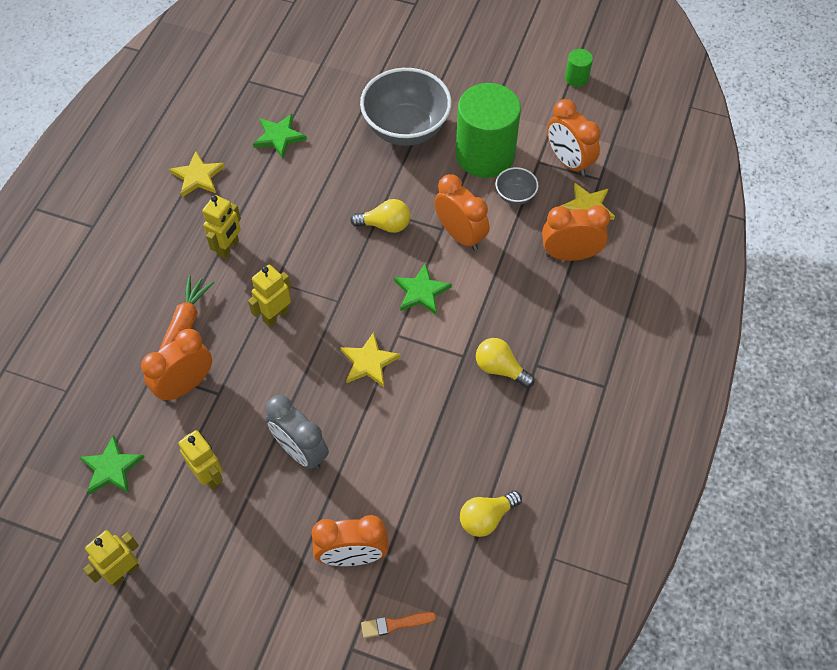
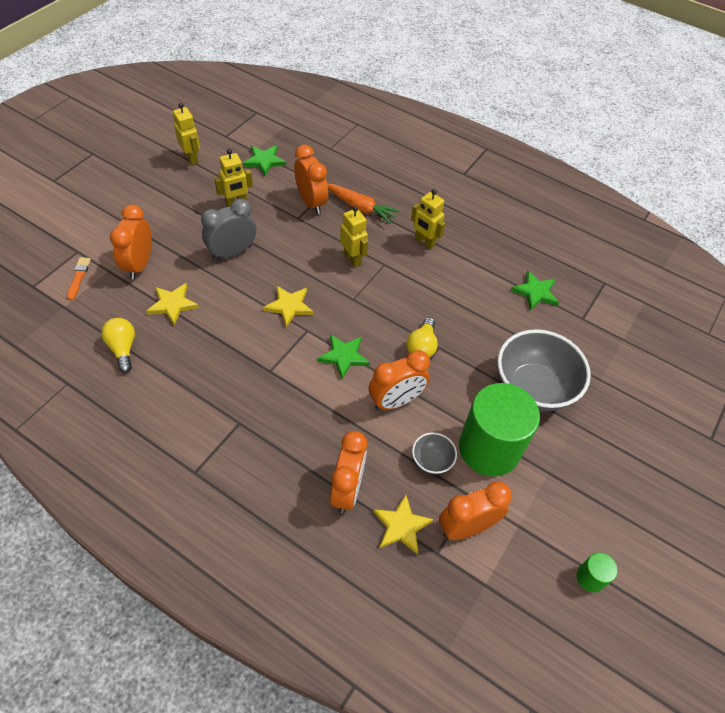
camera: 100 degrees right, 5 degrees down
yellow star [169,151,225,197] -> yellow star moved to [146,283,199,325]
yellow light bulb [476,338,535,388] -> none

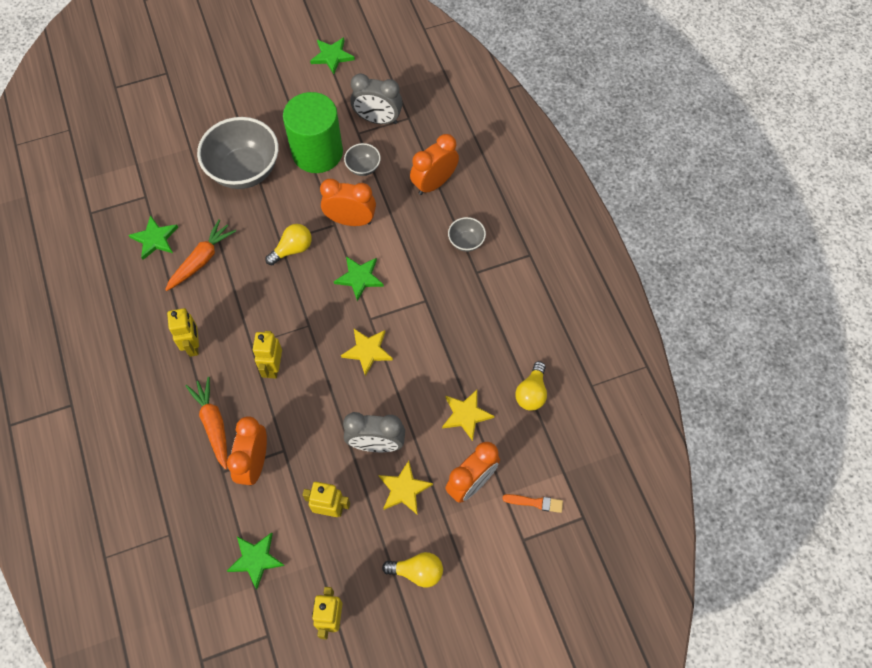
camera: 140 degrees left, 10 degrees up
orange brush [67,257,91,300] -> orange brush turned 120 degrees counterclockwise [502,494,563,513]
yellow star [373,495,434,555] -> yellow star moved to [379,461,433,514]
orange clock [439,481,512,540] -> grey clock [350,73,403,124]
green cylinder [576,553,618,593] -> green star [310,38,355,74]
none -> orange carrot [165,219,236,291]
none -> yellow light bulb [382,552,443,587]
none -> grey bowl [448,217,486,252]

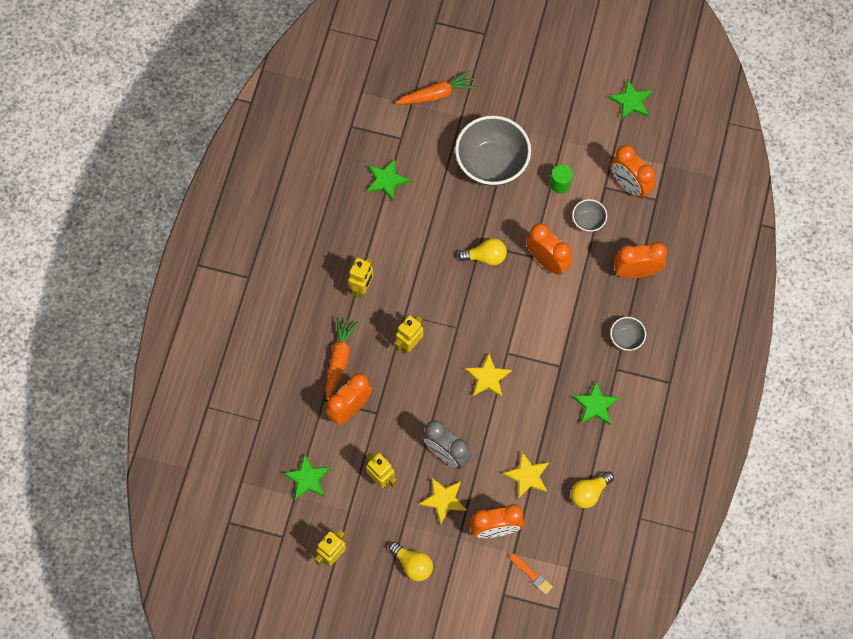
camera: 35 degrees right, 5 degrees up
orange carrot [165,219,236,291] -> orange carrot moved to [396,71,476,104]
green cylinder [283,92,343,173] -> green cylinder [550,165,573,194], size x0.42
green star [334,256,384,301] -> green star moved to [572,381,620,425]
grey clock [350,73,403,124] -> orange clock [611,145,655,199]

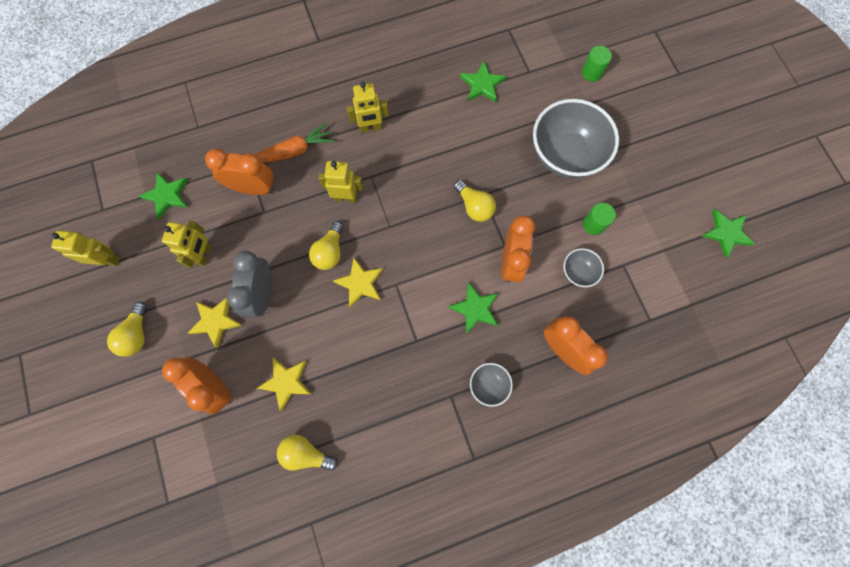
camera: 55 degrees right, 5 degrees up
orange carrot [396,71,476,104] -> green cylinder [582,46,612,82]
orange brush [510,554,553,595] -> none
green star [572,381,620,425] -> green star moved to [448,282,499,334]
orange clock [611,145,655,199] -> none
none -> yellow light bulb [309,221,343,270]

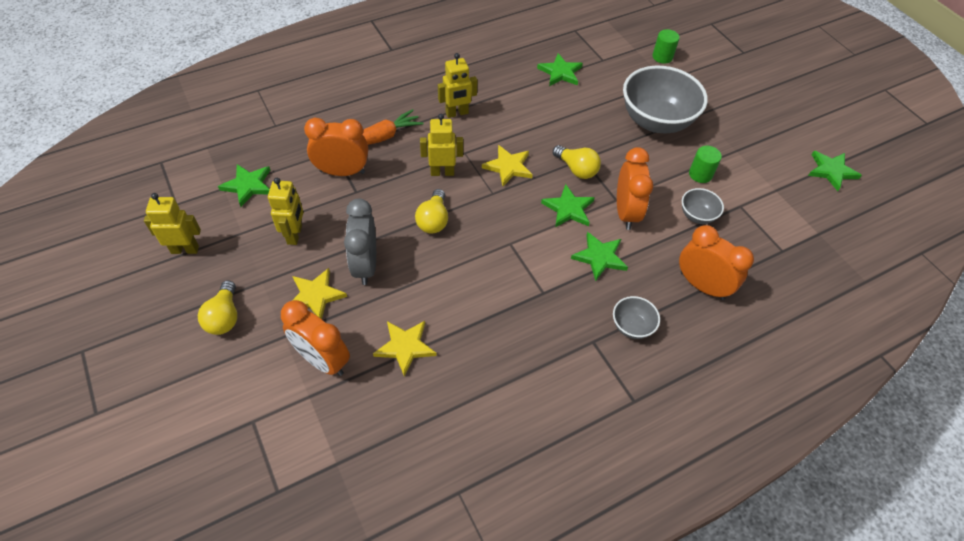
camera: 10 degrees left, 20 degrees down
yellow light bulb [277,435,338,471] -> none
yellow star [333,258,383,308] -> yellow star moved to [482,145,533,186]
none -> green star [541,184,595,227]

